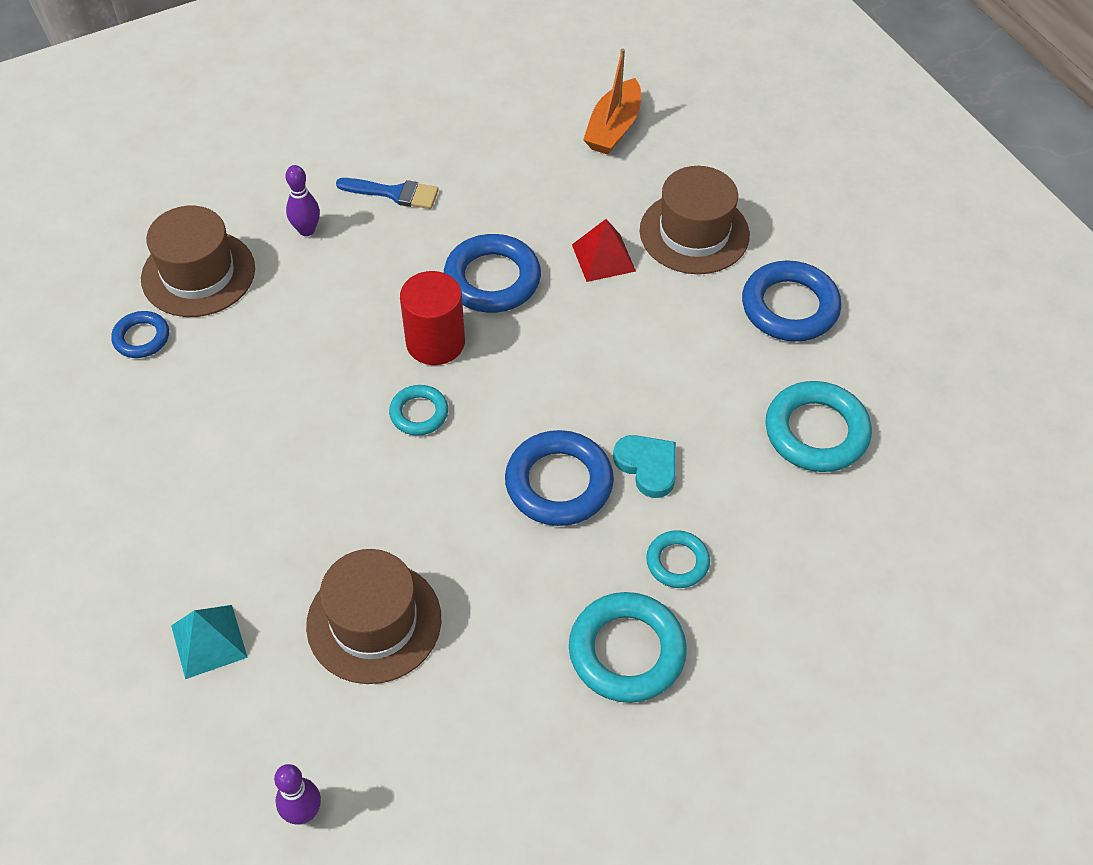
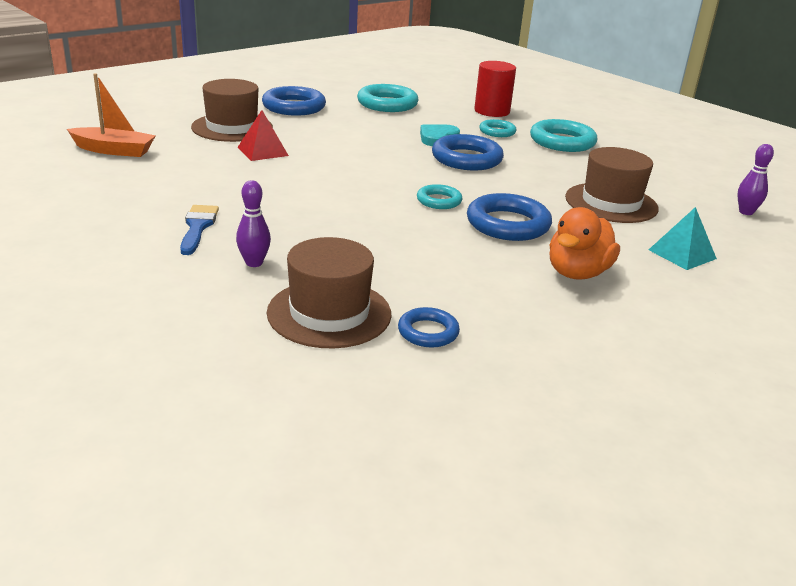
camera: 105 degrees left, 25 degrees down
red cylinder [400,271,465,365] -> red cylinder moved to [474,61,516,117]
blue ring [444,234,541,313] -> blue ring moved to [467,193,552,241]
none -> orange duck [549,207,620,280]

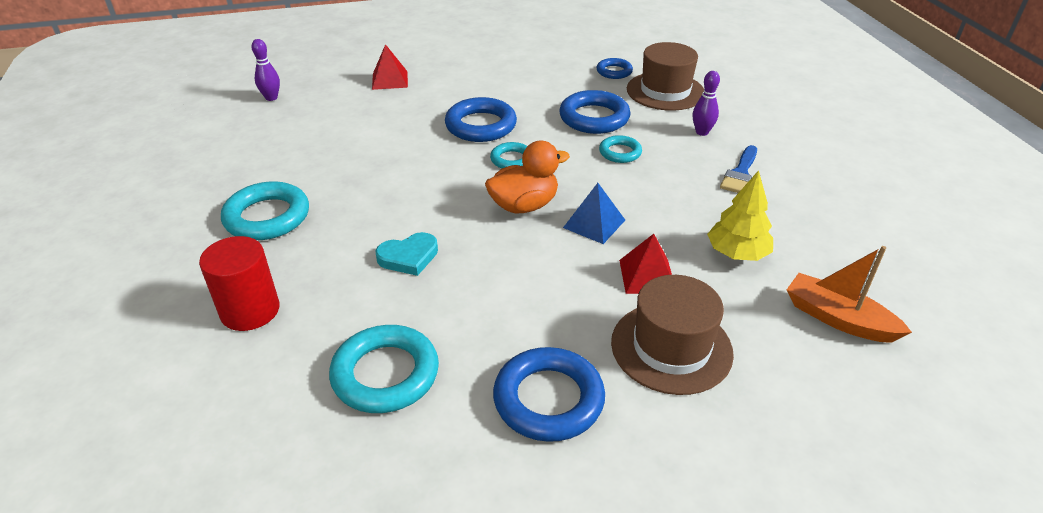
camera: 150 degrees left, 10 degrees up
blue ring [432,134,504,171] -> blue ring moved to [559,90,630,134]
turquoise ring [480,119,516,137] -> turquoise ring moved to [599,135,642,163]
orange duck [549,207,620,280] -> orange duck moved to [485,141,570,213]
brown hat [565,147,659,223] -> none
turquoise pyramid [649,207,717,270] -> red pyramid [372,44,408,90]
none -> blue pyramid [563,183,625,244]
none -> yellow tree [707,170,773,261]

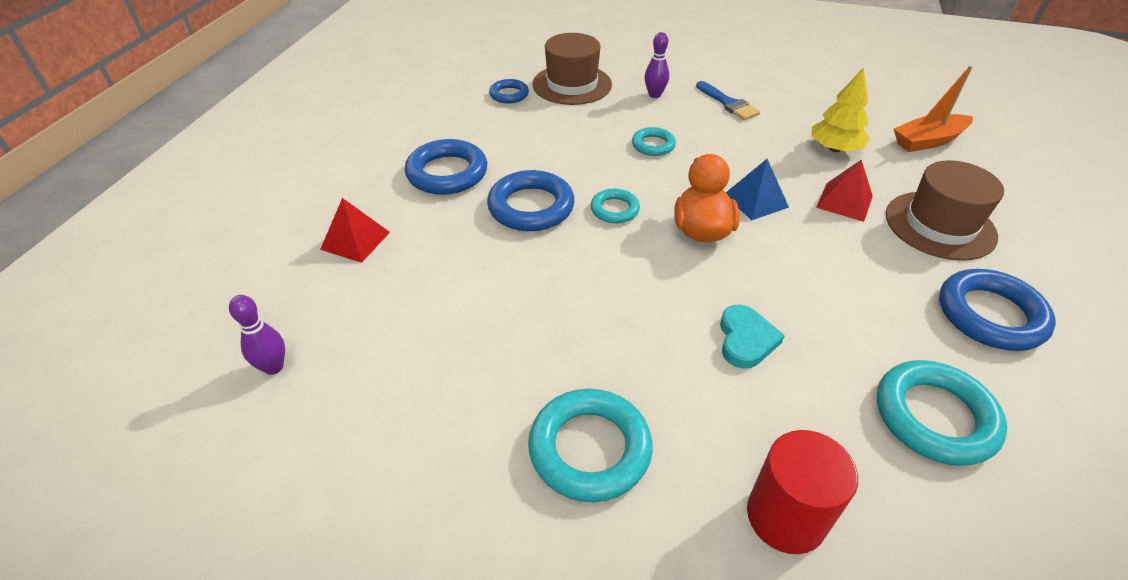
camera: 60 degrees left, 5 degrees up
blue ring [559,90,630,134] -> blue ring moved to [405,139,487,195]

